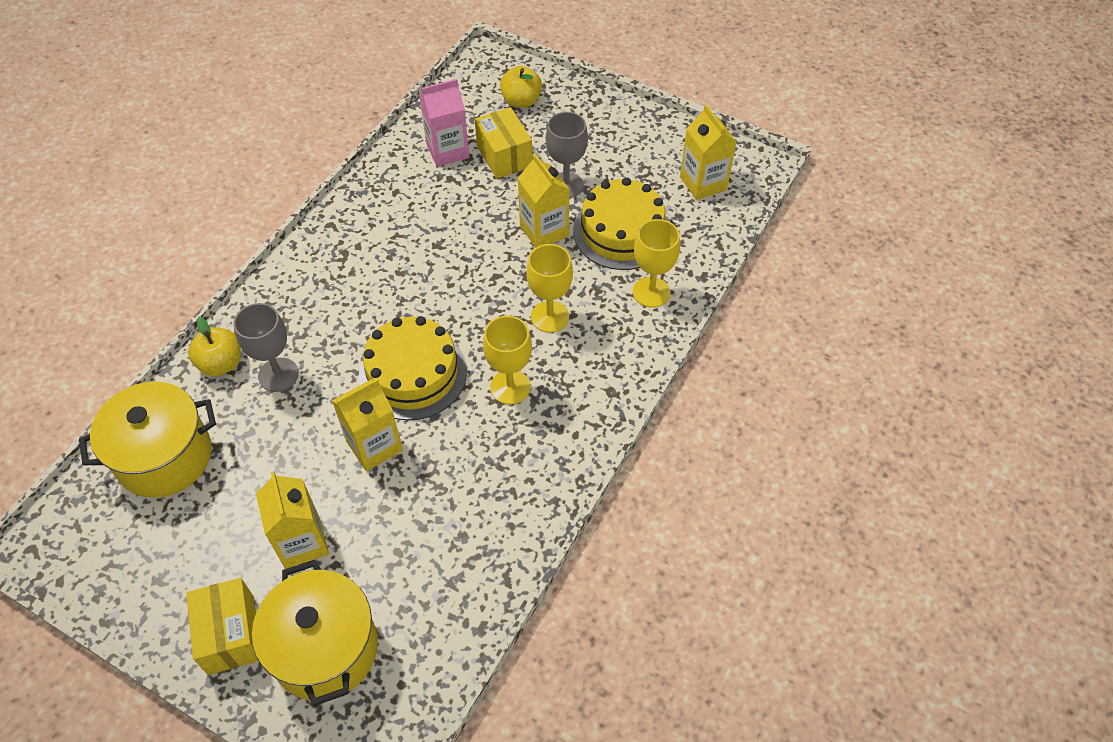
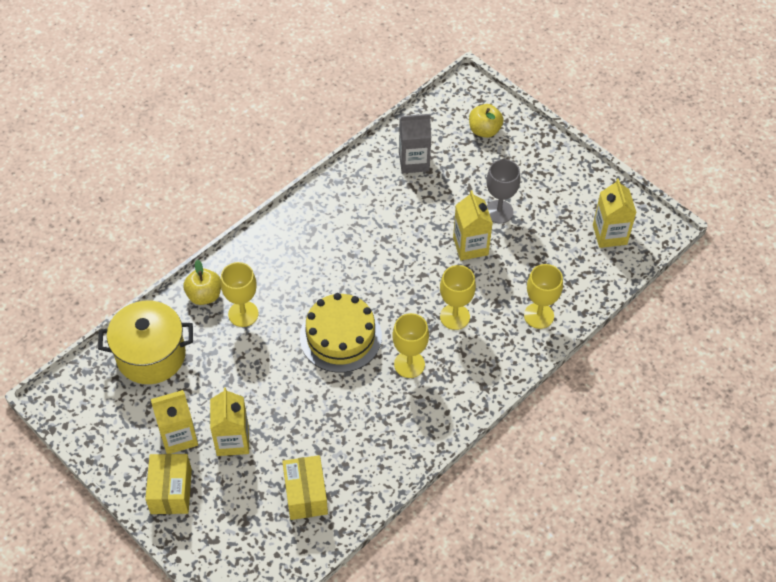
camera: 15 degrees right, 0 degrees up
grey goblet [234,303,299,392] -> yellow goblet [220,262,259,327]
yellow pot [252,560,378,706] -> none
yellow carton [332,378,403,471] -> yellow carton moved to [151,390,198,454]
pink carton [419,79,469,167] -> grey carton [399,114,431,173]
yellow box [475,107,532,179] -> yellow box moved to [282,455,328,520]
yellow cake [573,177,668,270] -> none

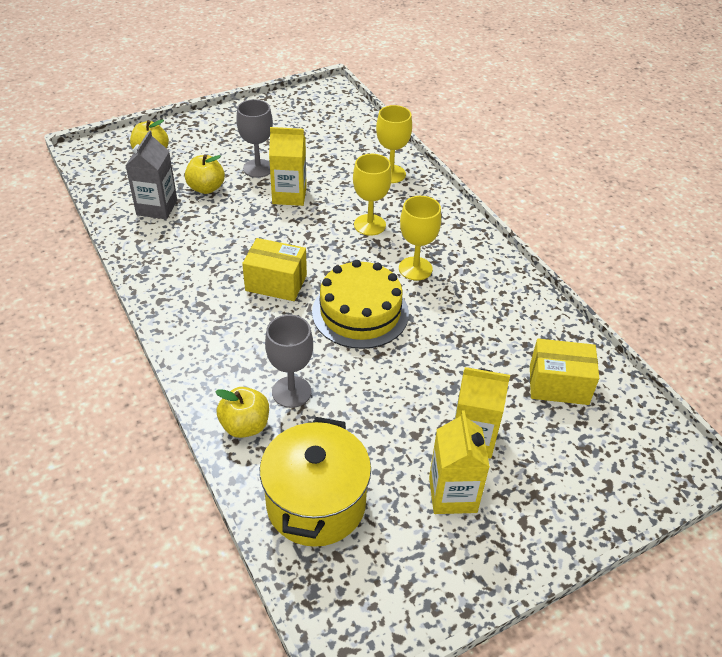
camera: 75 degrees left, 10 degrees down
yellow box [145,454,192,514] -> yellow box moved to [242,238,307,301]
yellow goblet [220,262,259,327] -> grey goblet [265,315,313,408]
yellow carton [593,178,637,248] -> none
none -> yellow apple [185,154,225,194]

